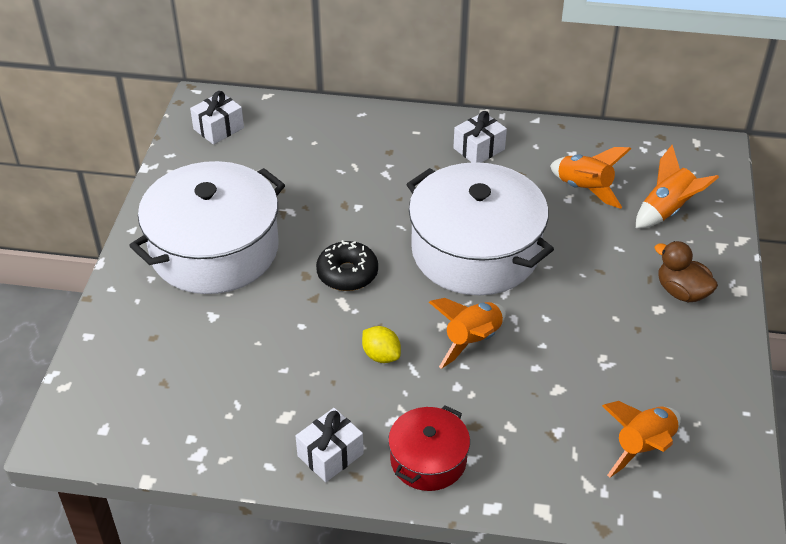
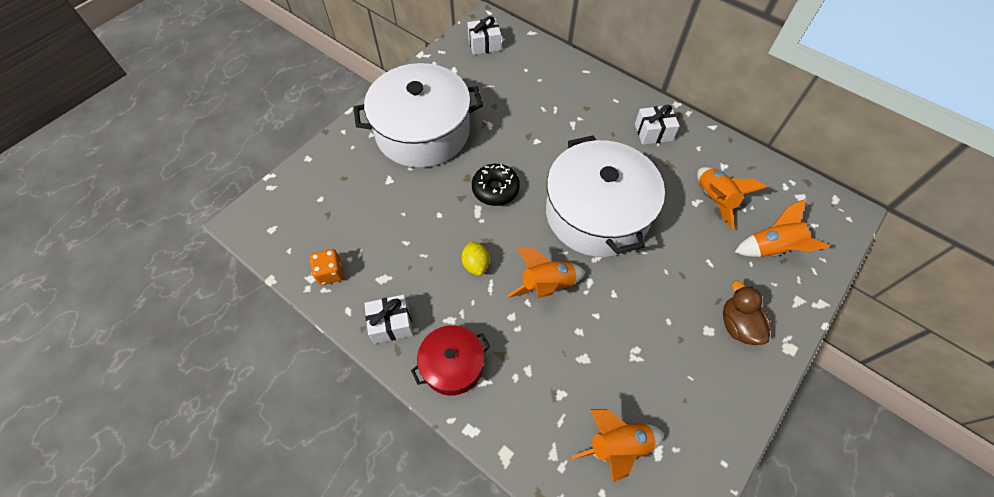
camera: 30 degrees right, 15 degrees up
none -> orange dice [310,249,344,285]

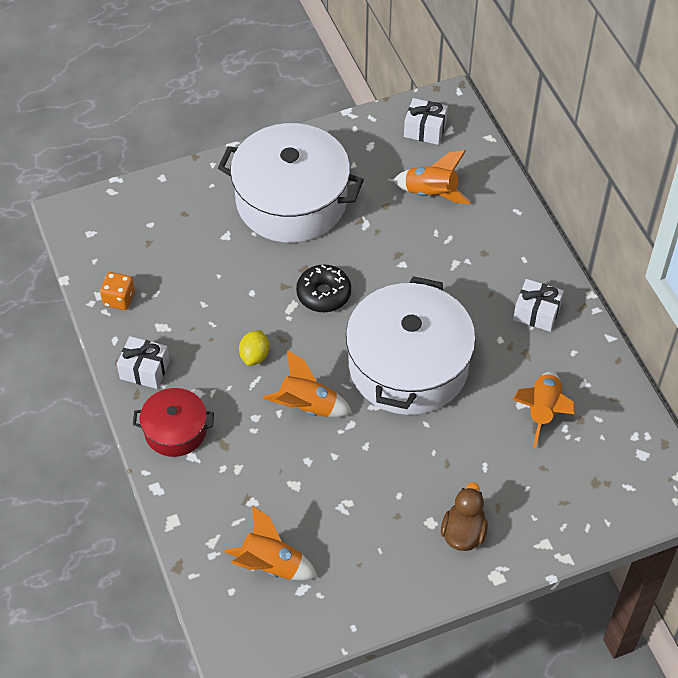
camera: 30 degrees right, 5 degrees down
orange rocket [735,199,830,257] -> orange rocket moved to [393,150,471,204]

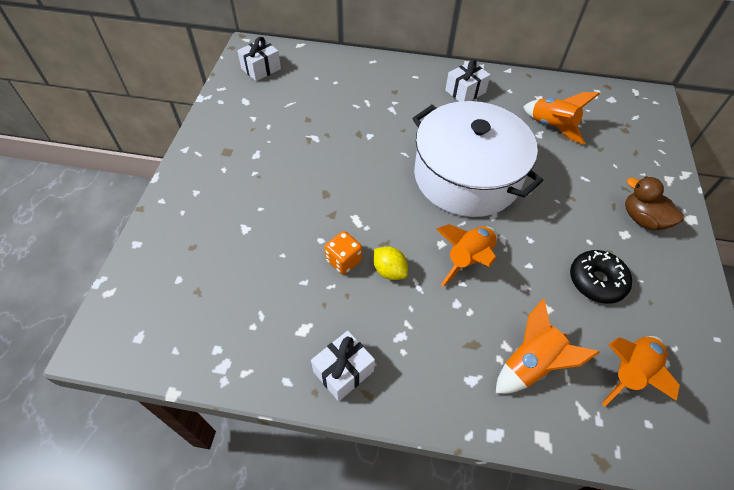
camera: 60 degrees left, 0 degrees up
orange dice [100,272,135,310] -> orange dice moved to [325,231,362,274]
red pot [133,388,214,457] -> none
white pot [218,123,364,243] -> none
black donut [296,264,351,312] -> black donut moved to [570,250,632,304]
orange rocket [393,150,471,204] -> orange rocket moved to [496,299,600,394]

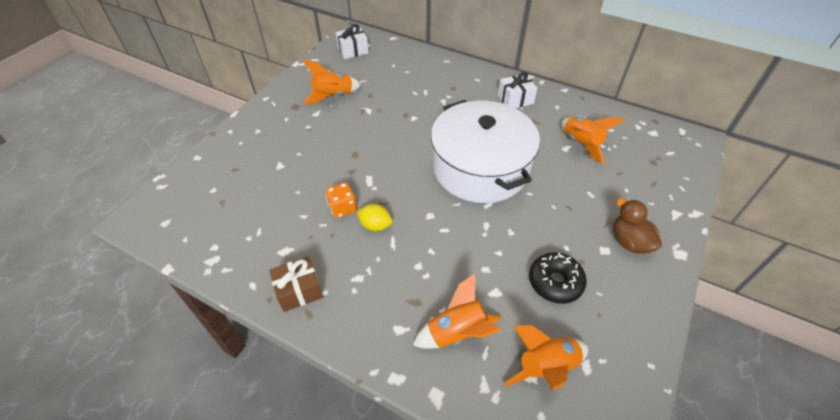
camera: 20 degrees right, 5 degrees down
white gift [311,331,375,401] -> brown gift [269,256,323,312]
yellow lemon [374,247,408,280] -> yellow lemon turned 45 degrees counterclockwise [356,204,393,231]
orange rocket [436,224,498,286] -> orange rocket moved to [303,60,362,104]

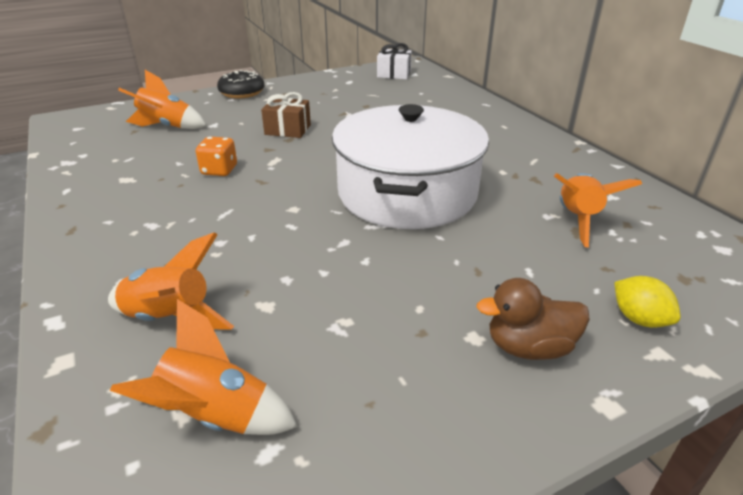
camera: 35 degrees right, 15 degrees down
brown gift [269,256,323,312] -> brown gift moved to [261,92,311,138]
orange rocket [303,60,362,104] -> orange rocket moved to [118,70,207,129]
yellow lemon [356,204,393,231] -> yellow lemon moved to [614,276,681,328]
white gift [498,72,537,108] -> none
black donut [529,252,587,304] -> black donut moved to [217,70,265,98]
brown duck [613,198,662,254] -> brown duck turned 105 degrees counterclockwise [476,278,590,360]

